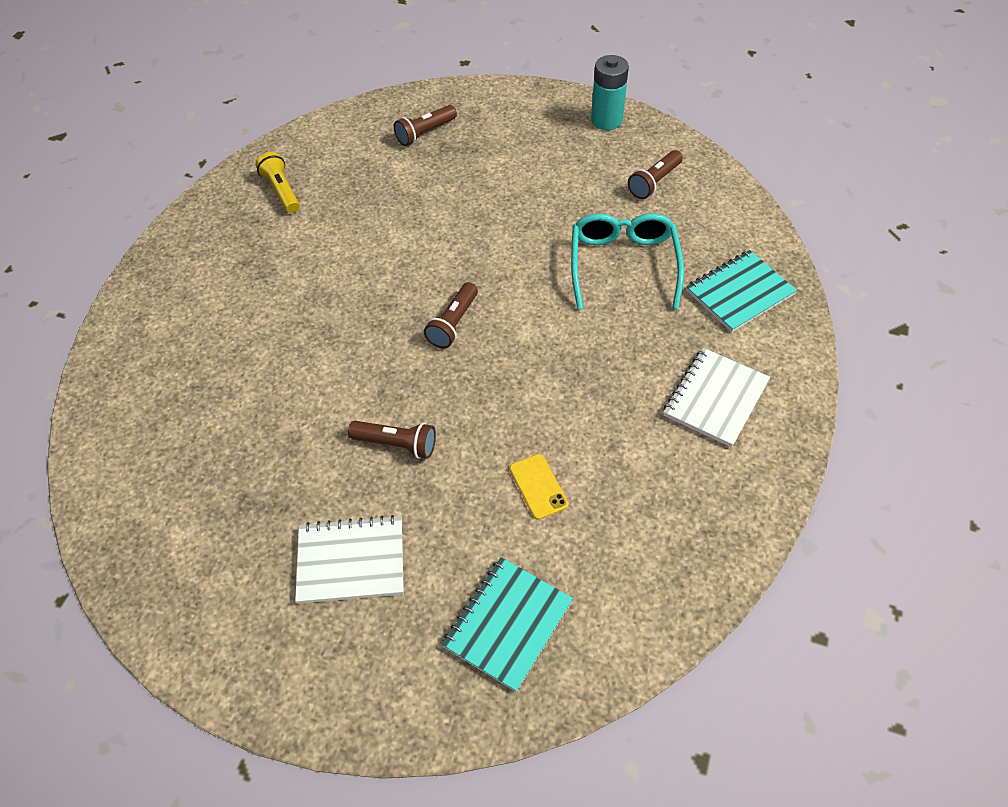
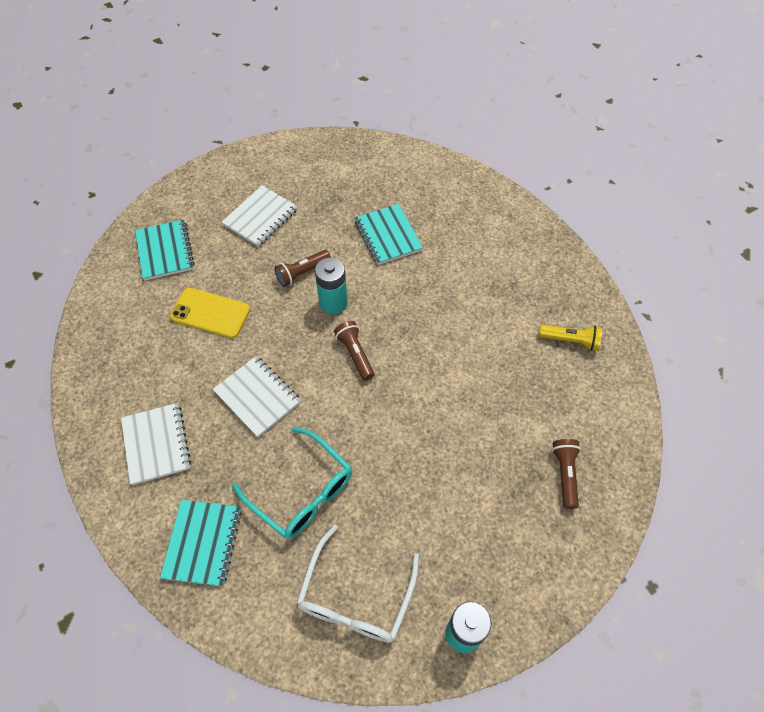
camera: 130 degrees right, 5 degrees up
yellow phone [509,454,568,520] -> yellow phone [170,288,250,338], size x1.63
brown flashlight [628,150,683,199] -> white glasses [296,525,419,643]
none -> white notebook [213,356,301,437]
none -> turquoise battery [315,257,348,315]
none -> turquoise notebook [355,204,423,265]

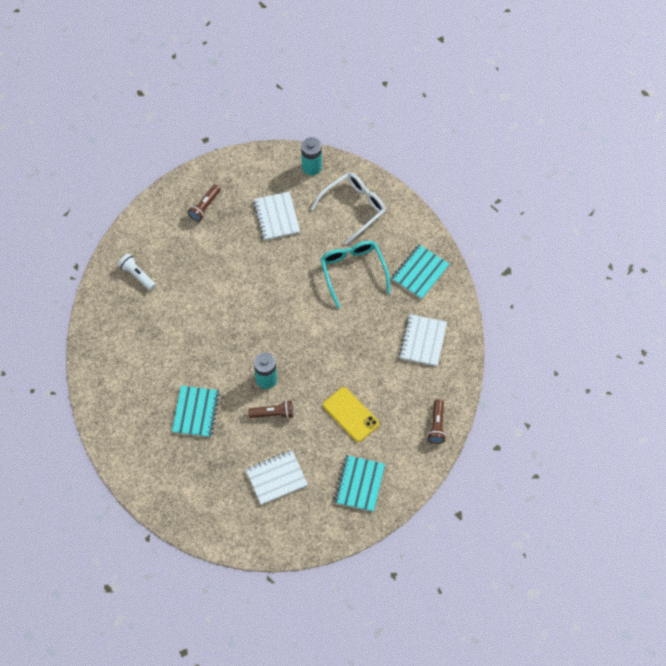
camera: 150 degrees left, 5 degrees up
white notebook [213,356,301,437] -> white notebook moved to [253,192,300,241]
brown flashlight [334,321,374,381] -> brown flashlight moved to [427,399,446,444]
yellow flashlight [539,324,602,351] -> white flashlight [118,254,156,290]

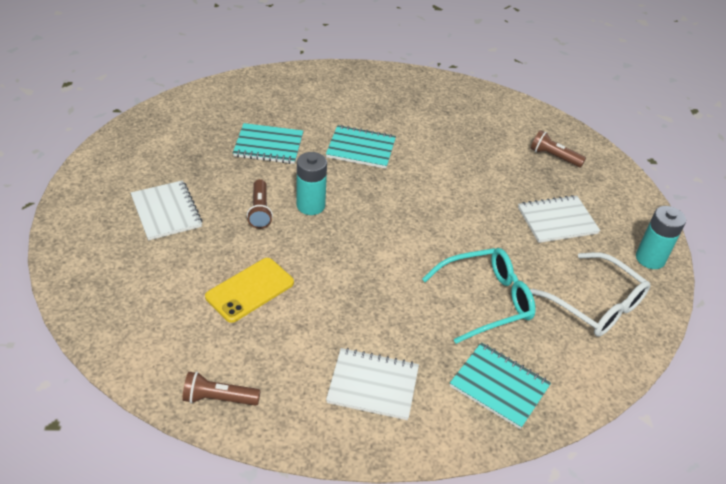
camera: 85 degrees right, 20 degrees down
white flashlight [118,254,156,290] -> none
turquoise notebook [334,455,385,512] -> turquoise notebook moved to [326,125,396,169]

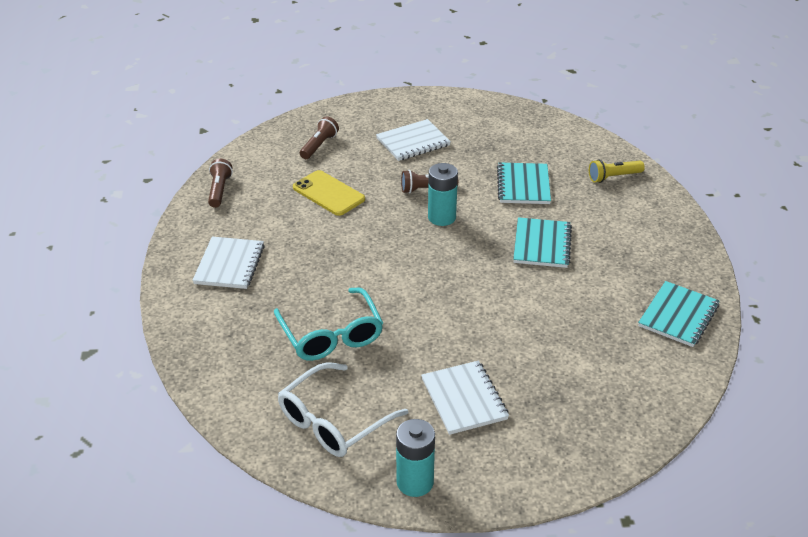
camera: 90 degrees right, 5 degrees down
turquoise notebook [450,342,551,429] -> turquoise notebook moved to [638,281,719,347]
brown flashlight [530,130,586,168] -> brown flashlight moved to [300,117,339,159]
none -> yellow flashlight [589,159,645,183]

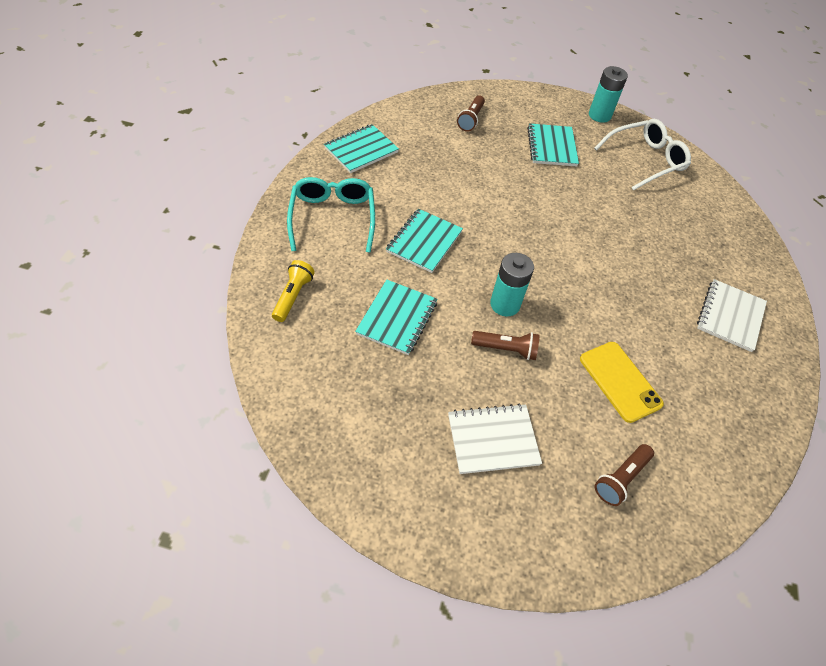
camera: 165 degrees left, 15 degrees up
brown flashlight [208,159,233,208] -> brown flashlight moved to [457,95,485,132]
turquoise glasses [274,287,383,361] -> turquoise glasses moved to [287,177,375,253]
white notebook [421,360,509,435] -> turquoise notebook [527,123,579,166]
yellow flashlight [589,159,645,183] -> yellow flashlight turned 75 degrees counterclockwise [272,260,315,322]

